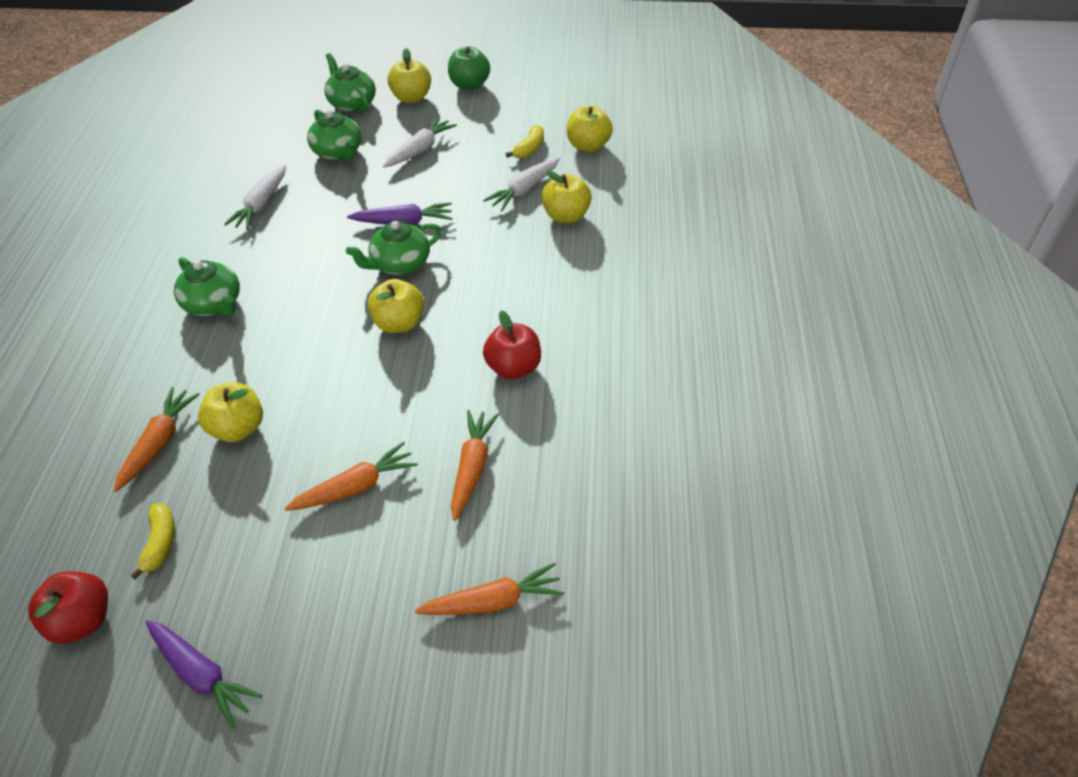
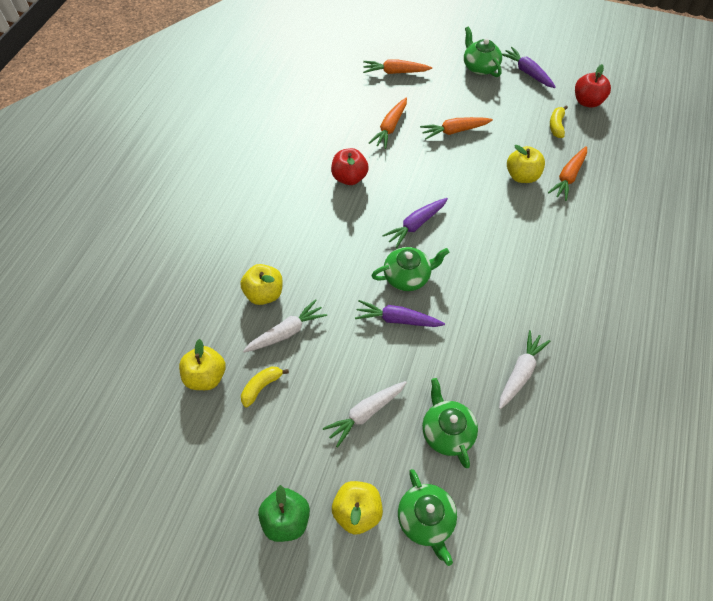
camera: 165 degrees left, 10 degrees up
green teapot [174,257,240,316] -> green teapot moved to [464,27,502,77]
yellow apple [368,279,424,333] -> purple carrot [382,198,448,248]

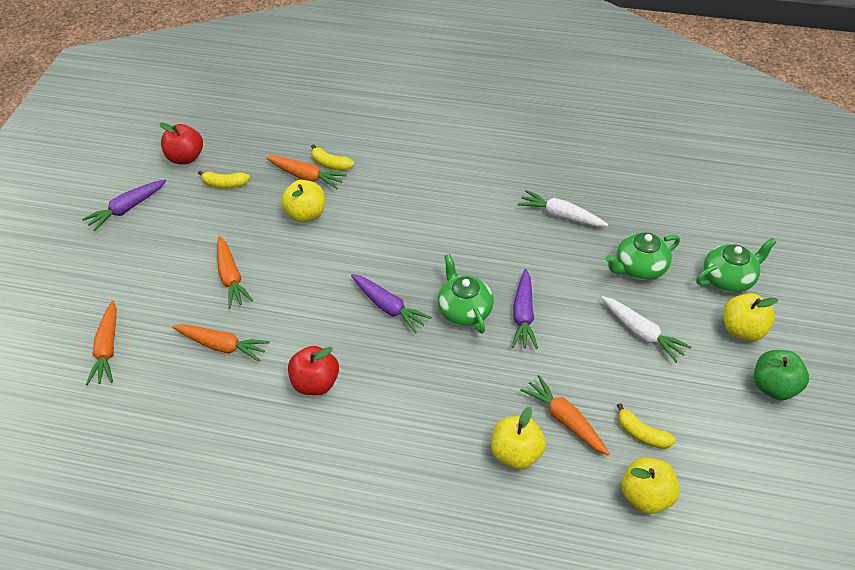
camera: 95 degrees left, 10 degrees down
white carrot [243,299,327,352] -> orange carrot [520,375,610,455]
green teapot [464,27,502,77] -> none
none -> yellow banana [311,144,354,170]

